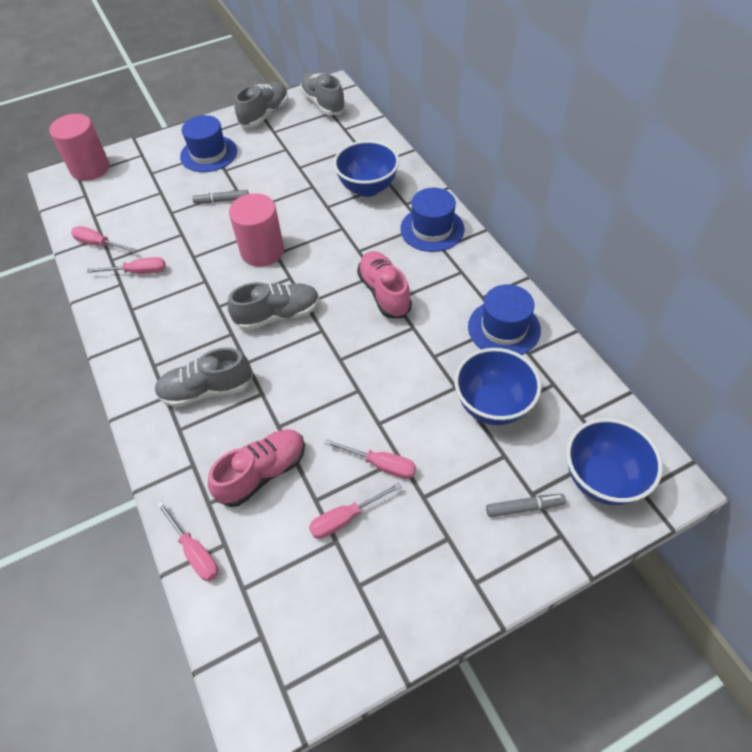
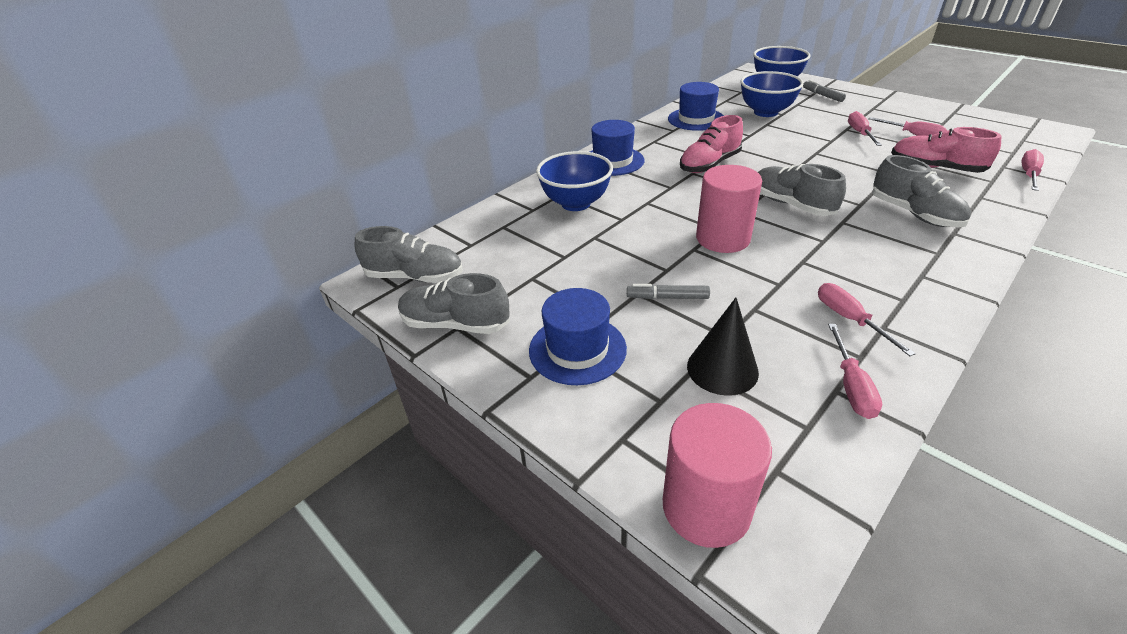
camera: 110 degrees left, 15 degrees down
grey marker [192,190,249,203] -> grey marker turned 120 degrees clockwise [627,284,710,299]
grey shoe [300,72,346,115] -> grey shoe turned 120 degrees counterclockwise [355,226,463,283]
none -> black cone [687,298,759,396]

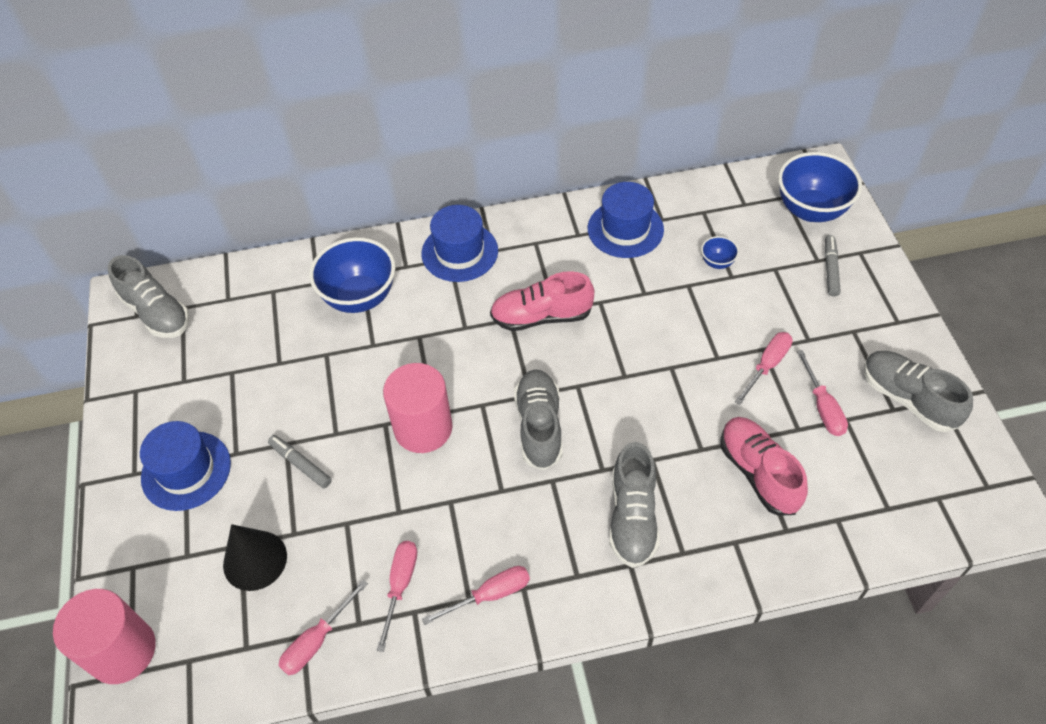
camera: 35 degrees right, 15 degrees up
grey shoe [398,273,510,334] -> grey shoe moved to [864,351,973,432]
blue bowl [740,71,804,117] -> blue bowl [701,236,739,269], size x0.45
pink screwdriver [1022,149,1044,191] -> pink screwdriver moved to [422,566,530,625]

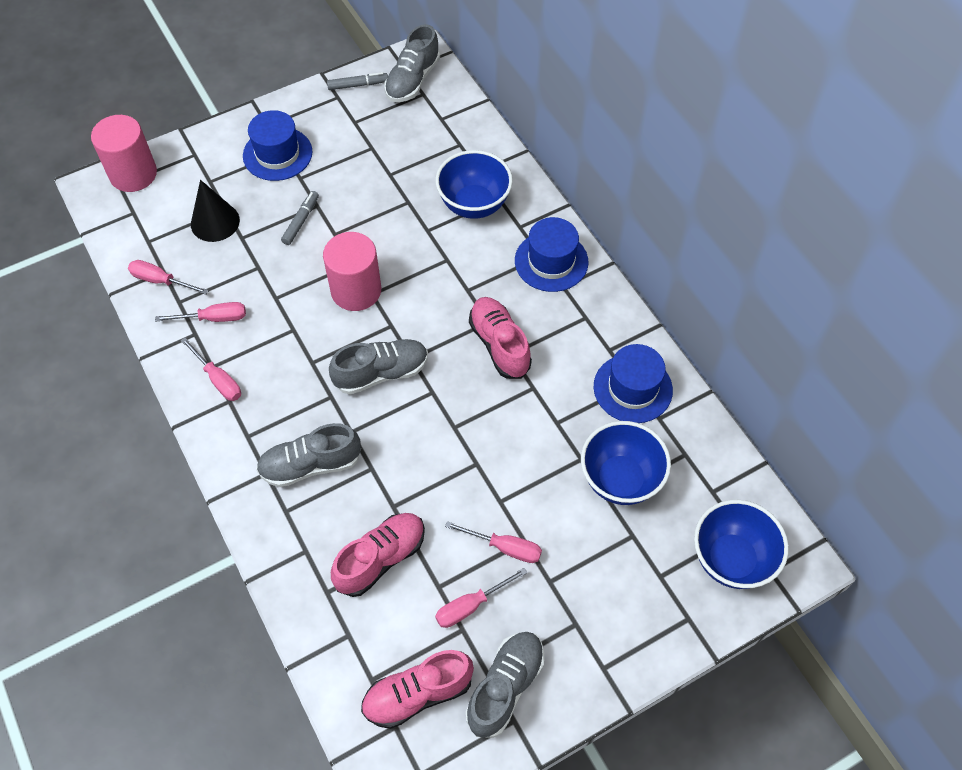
camera: 70 degrees right, 5 degrees up
blue bowl [701,236,739,269] -> blue bowl [581,421,671,505], size x2.23
grey marker [825,235,841,296] -> grey marker moved to [327,72,388,90]
none -> pink shoe [361,650,474,729]

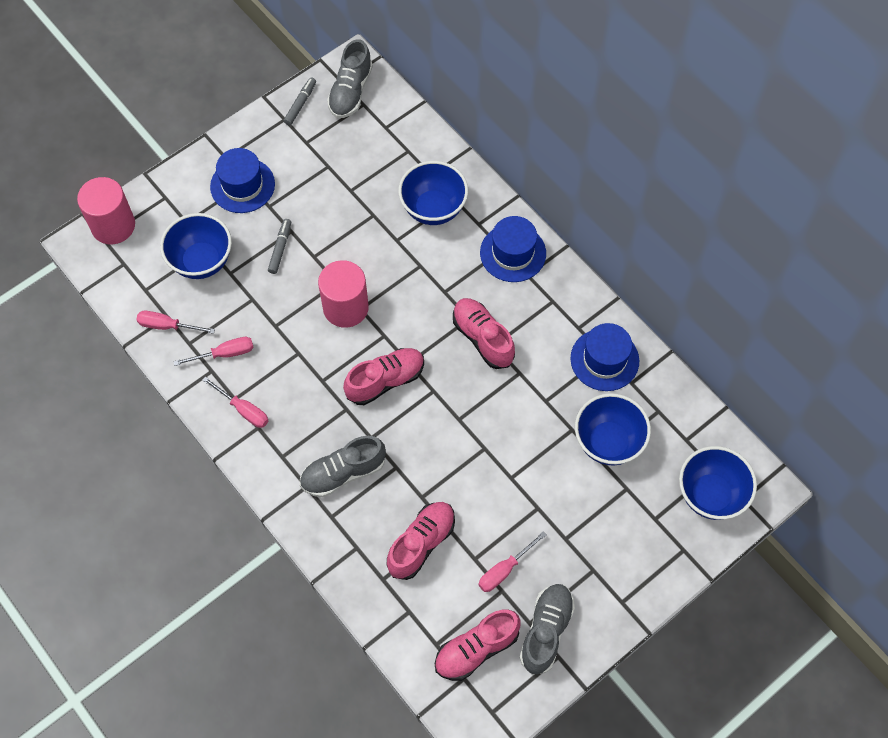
camera: 10 degrees left, 5 degrees up
black cone [191,180,240,242] -> blue bowl [160,213,232,279]
grey marker [327,72,388,90] -> grey marker turned 45 degrees counterclockwise [284,77,316,125]
grey shoe [329,339,428,394] -> pink shoe [343,348,424,405]
pink screwdriver [445,521,542,563] -> none

